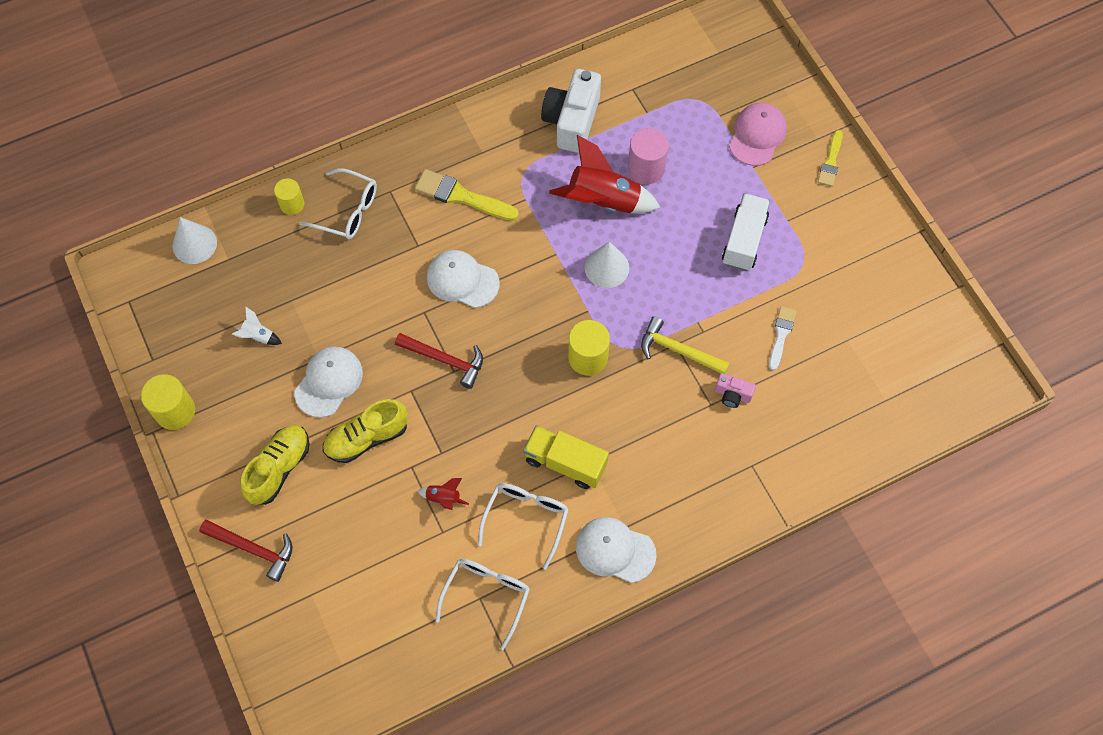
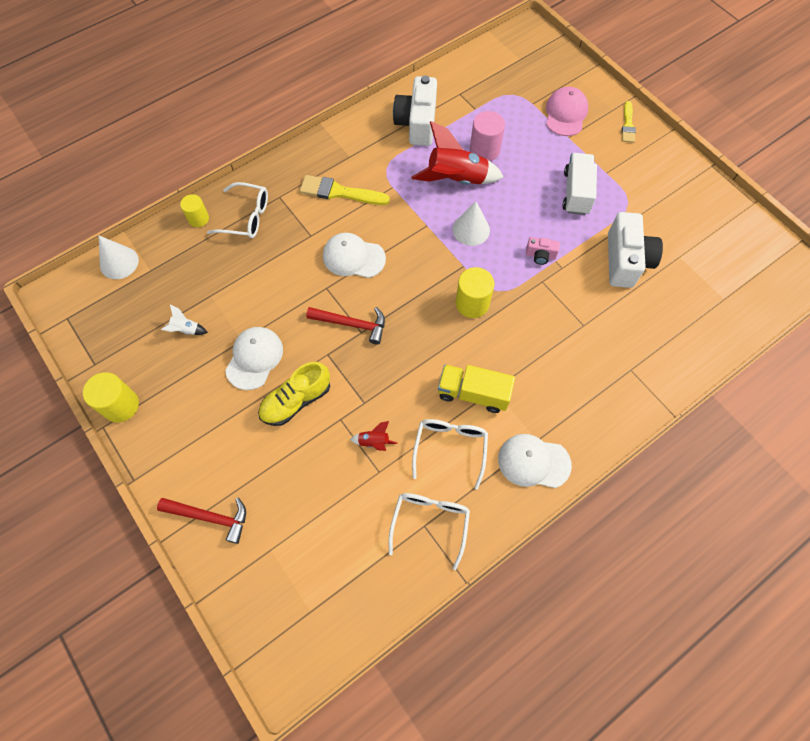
camera: 10 degrees left, 0 degrees up
yellow shoe [241,425,309,505] -> none
yellow hammer [641,316,730,374] -> none
pink camera [715,373,756,408] -> pink camera moved to [526,237,560,265]
white brush [769,306,797,371] -> white camera [608,212,663,288]

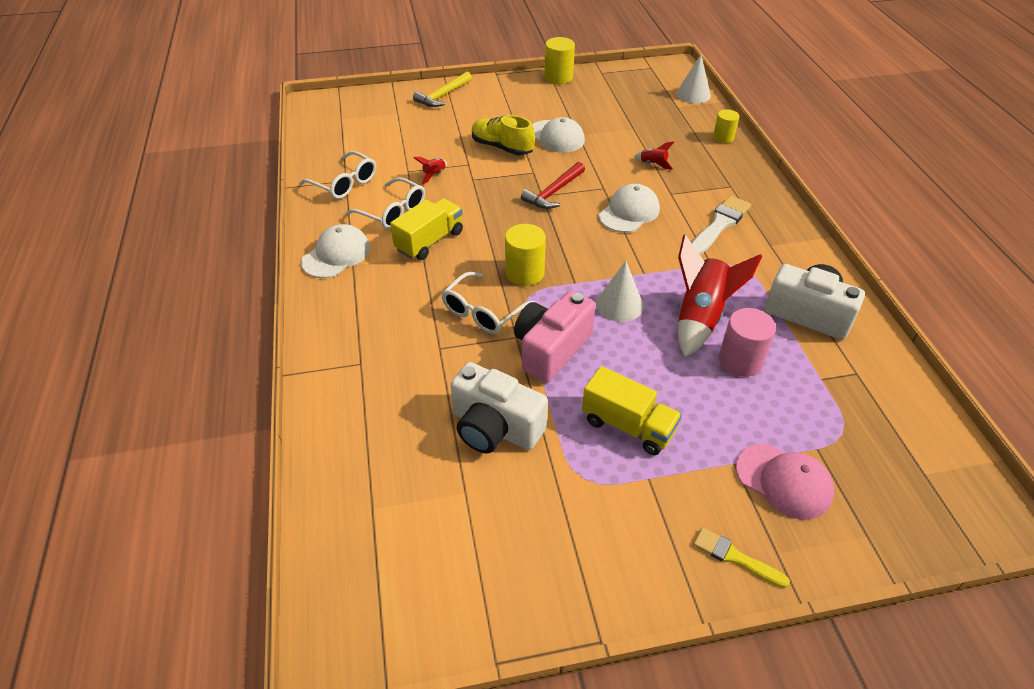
camera: 115 degrees right, 20 degrees down
red hammer [157,498,246,544] -> yellow hammer [413,72,472,107]
white rocket [161,305,208,335] -> none
white glasses [207,182,268,238] -> white glasses moved to [441,272,535,334]
yellow shoe [258,362,330,426] -> yellow shoe turned 45 degrees counterclockwise [472,115,535,155]
yellow brush [300,175,390,205] -> white brush [692,196,751,255]
pink camera [526,237,560,265] -> pink camera [514,291,595,383], size x2.13
white truck [563,153,597,215] -> yellow truck [582,366,682,455]
none -> red rocket [634,141,674,170]

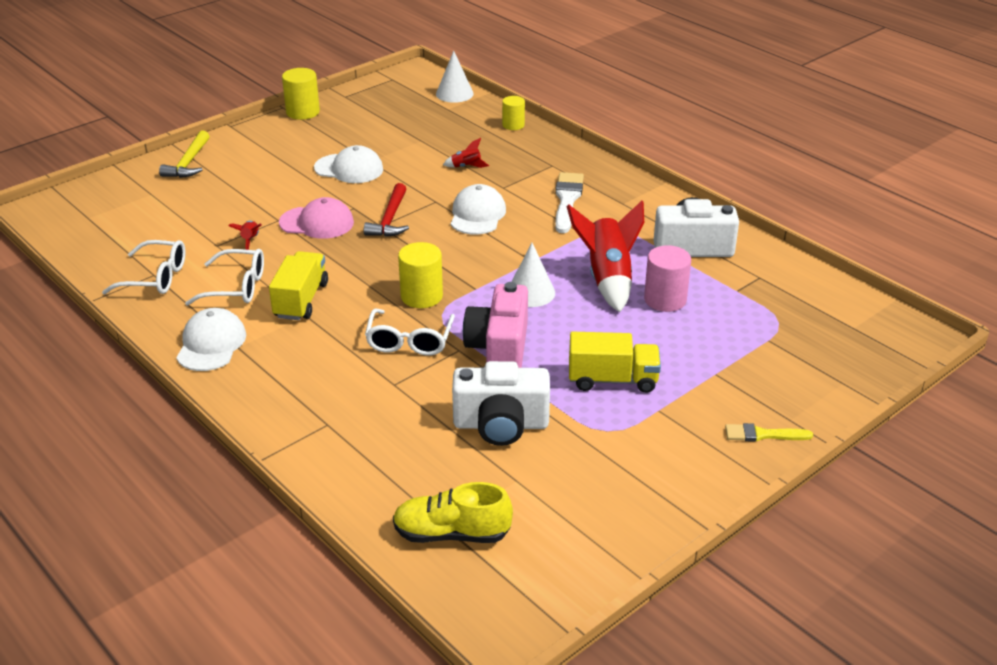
camera: 30 degrees left, 10 degrees down
yellow shoe [472,115,535,155] -> yellow shoe moved to [393,482,513,543]
pink cap [736,444,834,519] -> pink cap moved to [279,197,354,239]

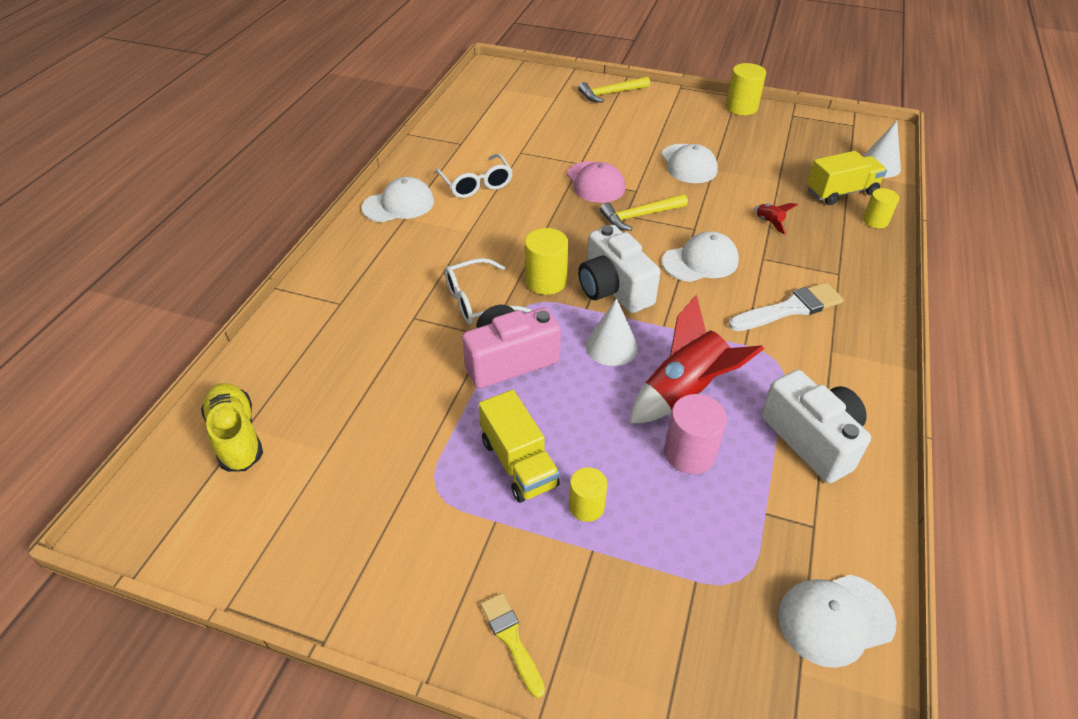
camera: 60 degrees right, 10 degrees up
white glasses [102,240,186,295] -> none
red rocket [228,221,262,250] -> none
yellow truck [269,251,328,320] -> yellow truck moved to [807,151,887,205]
red hammer [364,183,409,237] -> yellow hammer [600,194,688,231]
white camera [452,361,550,446] -> white camera moved to [578,225,660,313]
none -> yellow cylinder [569,467,607,522]
none -> white cap [778,575,897,668]

